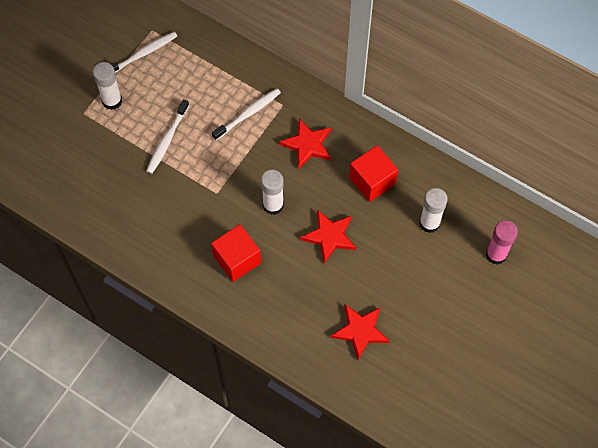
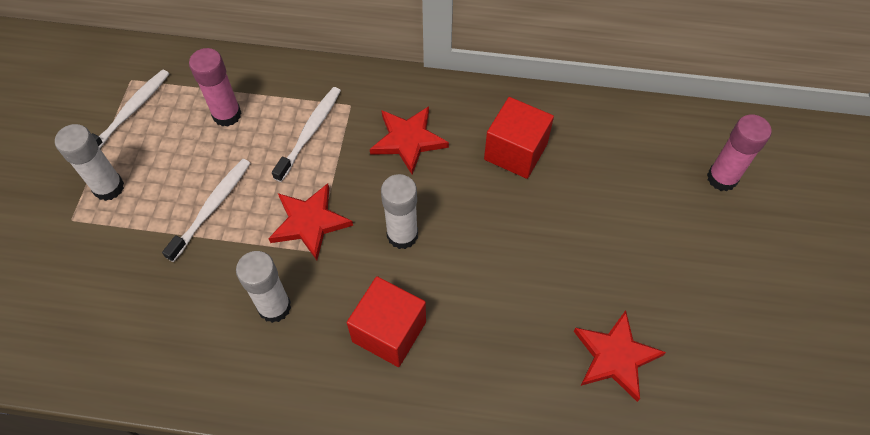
camera: 25 degrees left, 5 degrees down
white toothbrush [146,99,189,174] -> white toothbrush turned 150 degrees counterclockwise [162,159,250,262]
red star [300,209,356,264] -> red star moved to [268,183,353,260]
white glue stick [419,188,448,233] -> white glue stick moved to [236,251,291,323]
none -> pink glue stick [189,48,241,127]

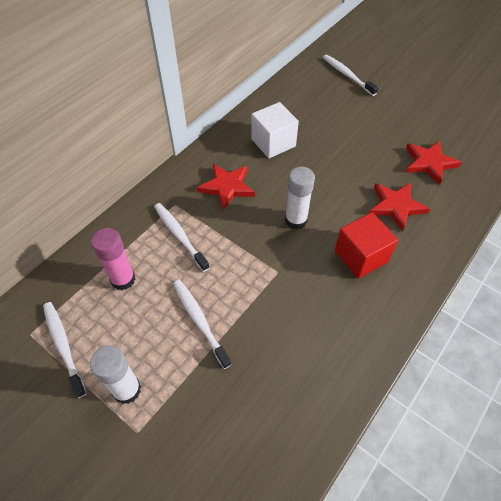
camera: 60 degrees left, 5 degrees down
white glue stick [236,251,291,323] -> none
red star [268,183,353,260] -> red star moved to [369,183,430,231]
red cube [484,97,554,179] -> white cube [251,102,299,158]
pink glue stick [707,114,772,191] -> white toothbrush [323,55,378,96]

